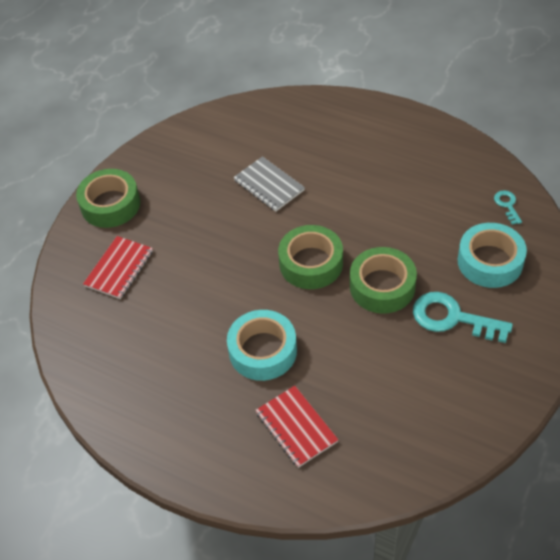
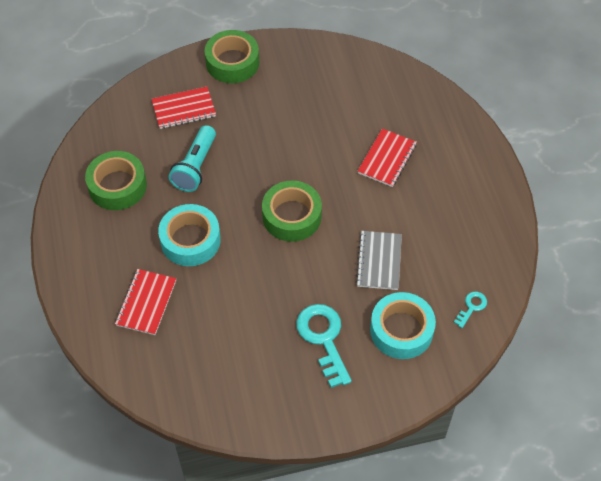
camera: 45 degrees right, 5 degrees up
grey notebook [233,156,305,211] -> grey notebook moved to [356,231,402,290]
green tape [350,247,417,314] -> green tape moved to [85,151,147,210]
none -> turquoise flashlight [169,125,216,192]
none -> red notebook [358,128,417,187]

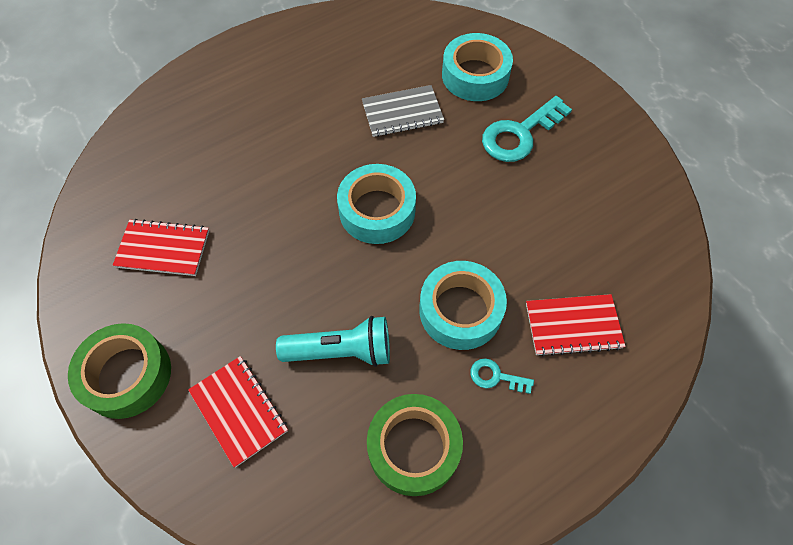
camera: 110 degrees left, 5 degrees up
green tape [262,181,322,242] -> turquoise tape [337,164,416,244]
red notebook [358,128,417,187] -> red notebook moved to [113,219,209,276]
turquoise key [454,292,487,328] -> turquoise key moved to [470,358,534,394]

